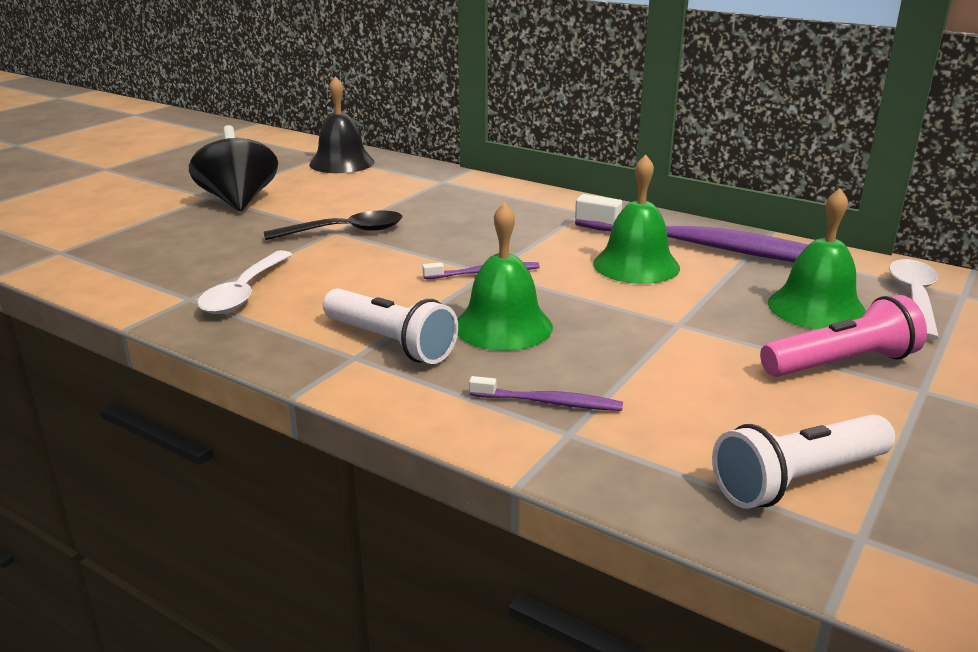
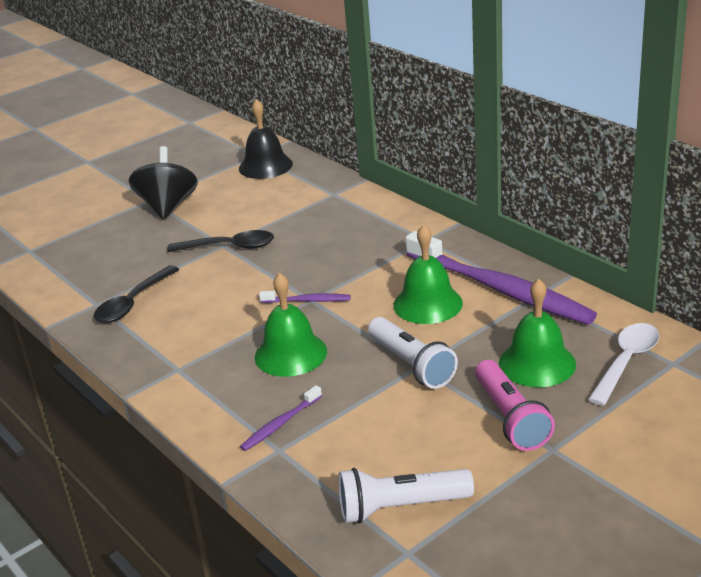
camera: 20 degrees right, 5 degrees up
white spoon [197,250,292,314] -> black spoon [94,265,179,323]
white flashlight [323,288,458,364] -> white flashlight moved to [368,317,458,389]
purple toothbrush [469,376,623,411] -> purple toothbrush turned 105 degrees clockwise [240,385,322,451]
pink flashlight [760,295,927,377] -> pink flashlight turned 75 degrees clockwise [475,360,555,451]

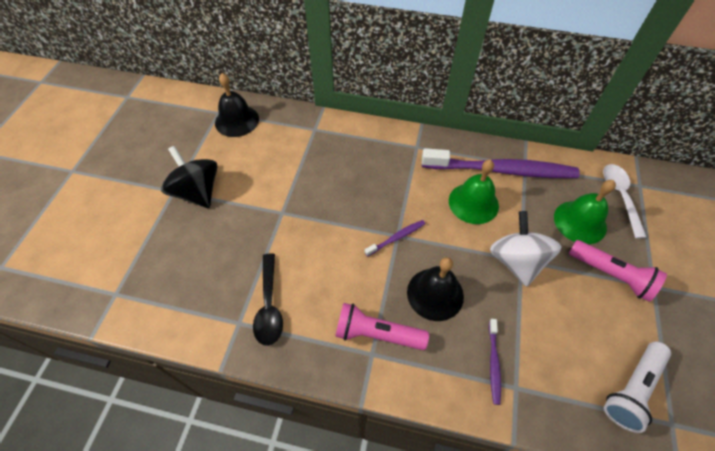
camera: 40 degrees left, 25 degrees up
black spoon [167,230,274,252] -> none
green bell [255,272,327,377] -> black bell [407,257,464,321]
white flashlight [368,317,458,389] -> white spinning top [490,211,561,287]
none -> pink flashlight [335,303,429,350]

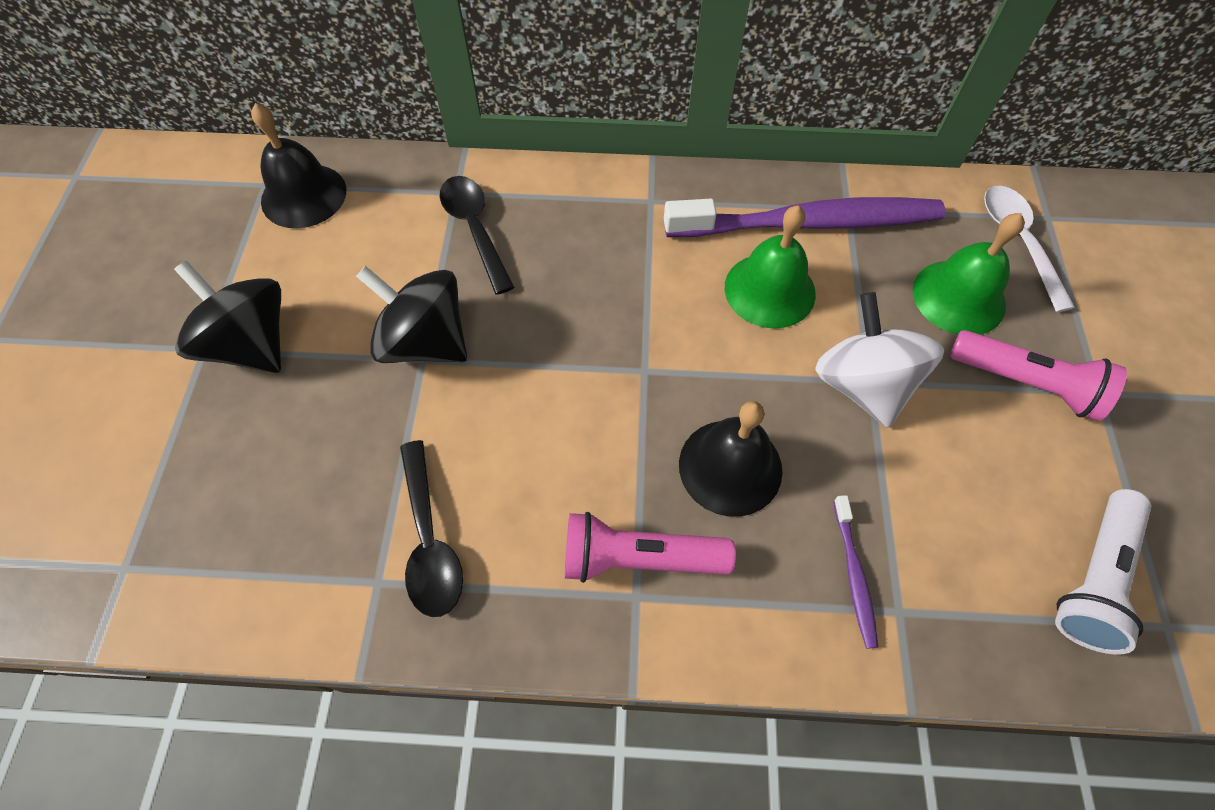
camera: 10 degrees left, 5 degrees up
purple toothbrush [365,220,425,257] -> none
none -> black spinning top [356,266,467,363]
none -> black spoon [440,176,515,295]

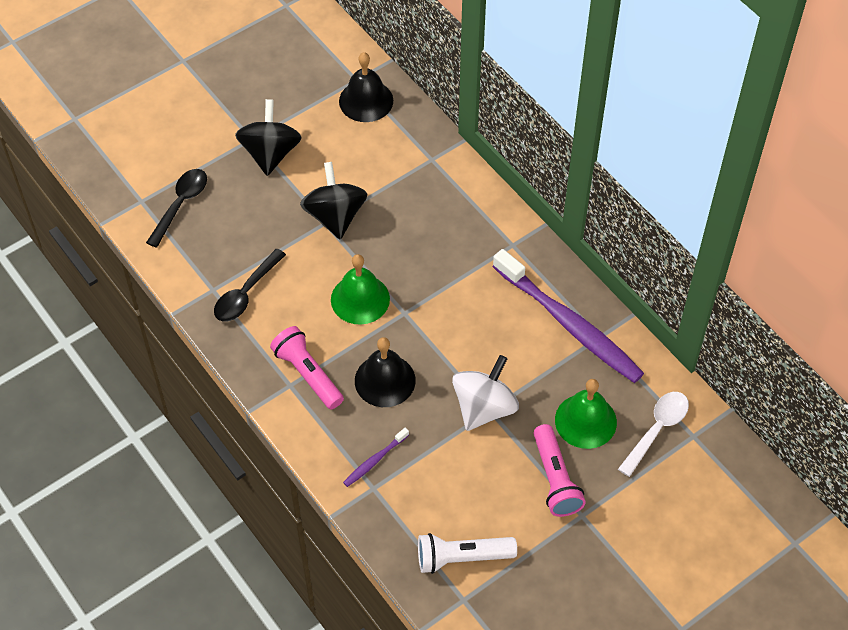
camera: 50 degrees right, 5 degrees down
black spoon [440,176,515,295] -> black spoon moved to [146,169,207,248]
green bell [725,205,816,329] -> green bell moved to [331,254,390,325]

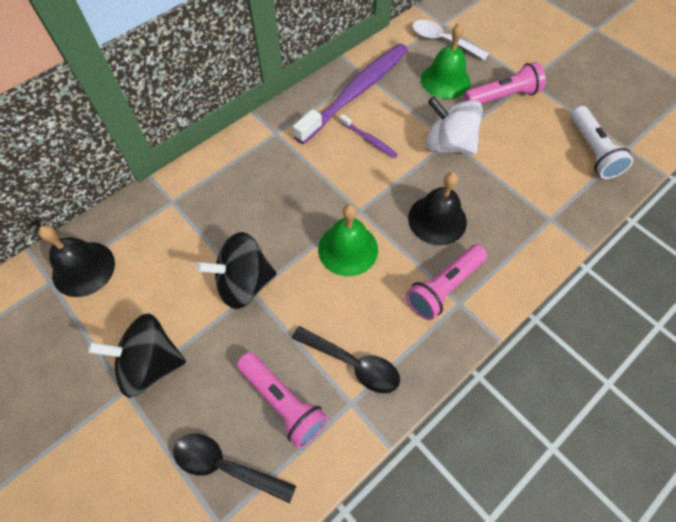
camera: 95 degrees left, 5 degrees up
purple toothbrush [343,428,409,487] -> purple toothbrush moved to [339,114,398,158]
none -> pink flashlight [237,352,328,448]

